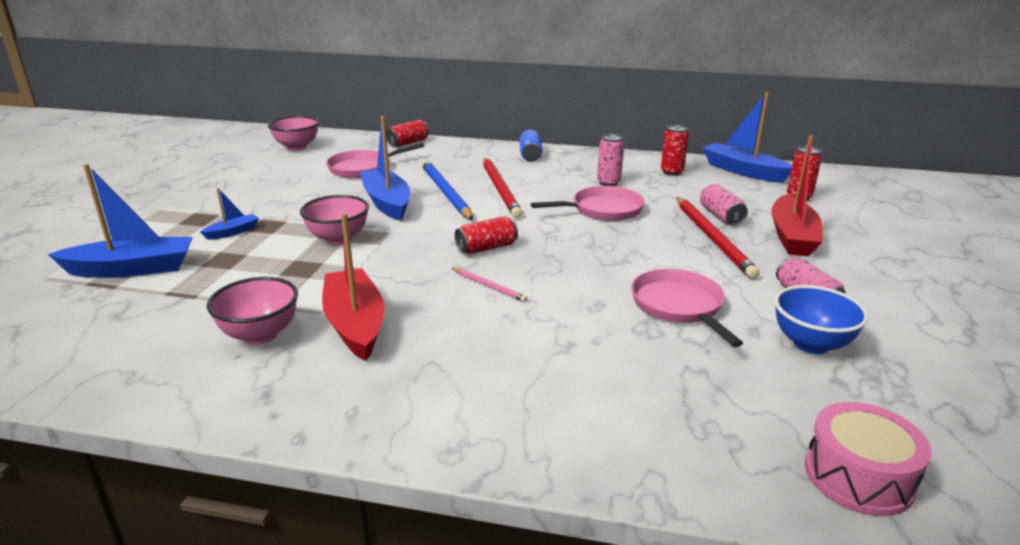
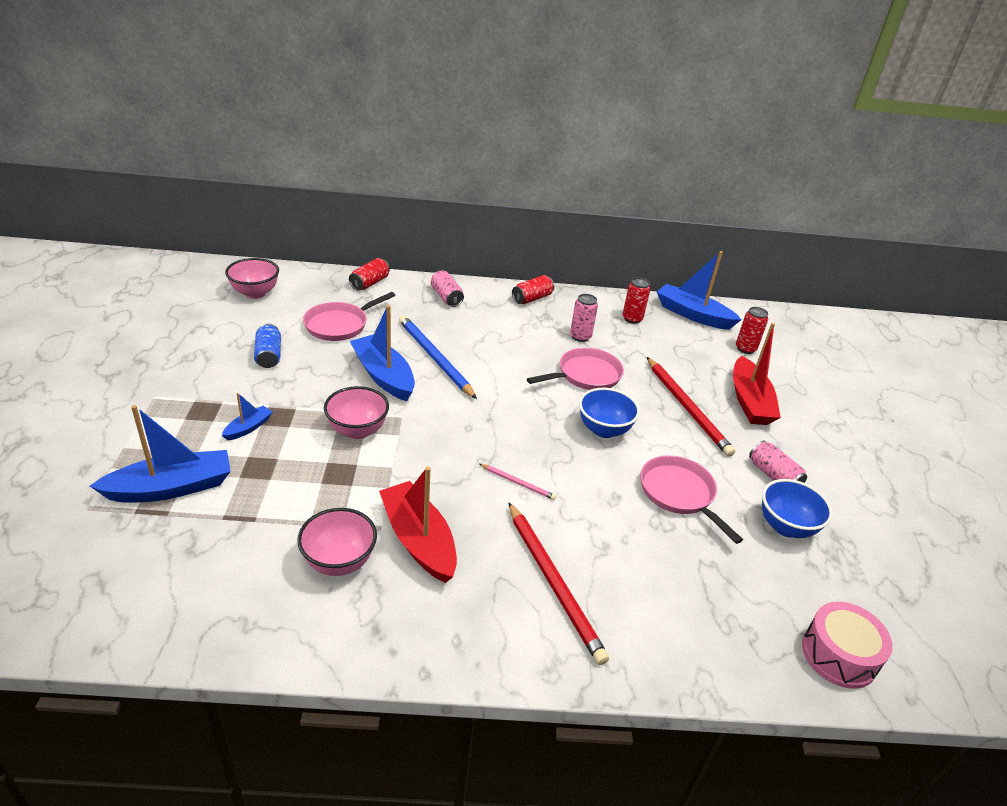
camera: 15 degrees left, 10 degrees up
red can [455,216,518,254] -> red can moved to [512,275,554,304]
red pencil [483,158,522,218] -> red pencil moved to [508,502,609,665]
blue can [520,130,543,161] -> blue can moved to [254,324,281,368]
pink can [700,184,748,225] -> pink can moved to [431,271,464,307]
none -> blue bowl [579,388,640,438]

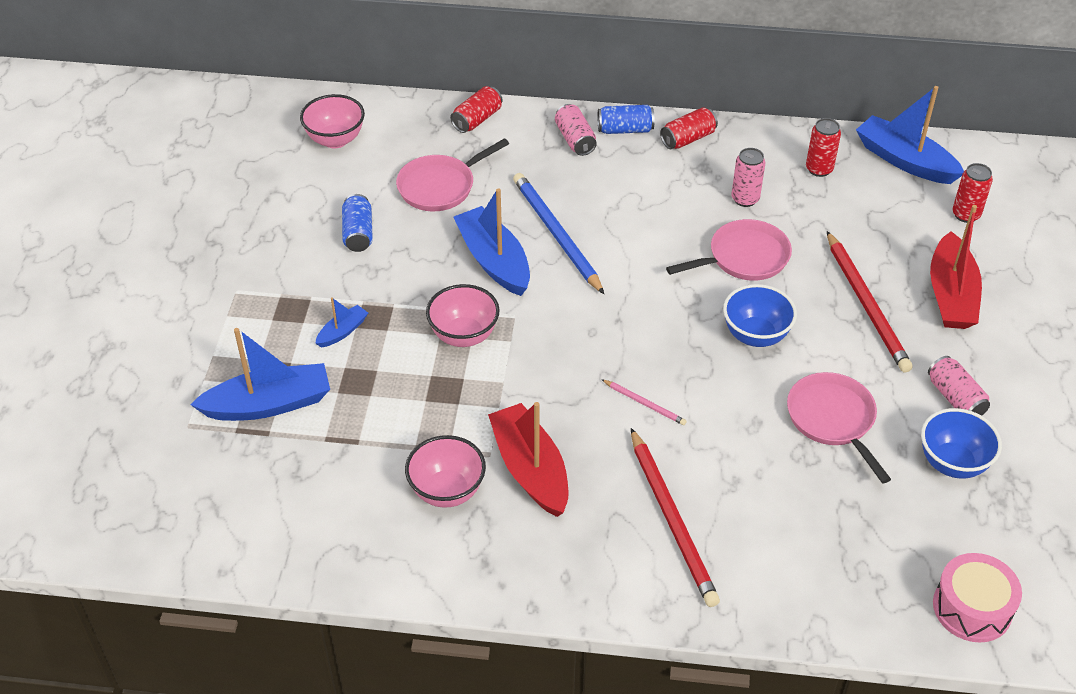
camera: 10 degrees right, 10 degrees up
none -> blue can [598,105,655,134]

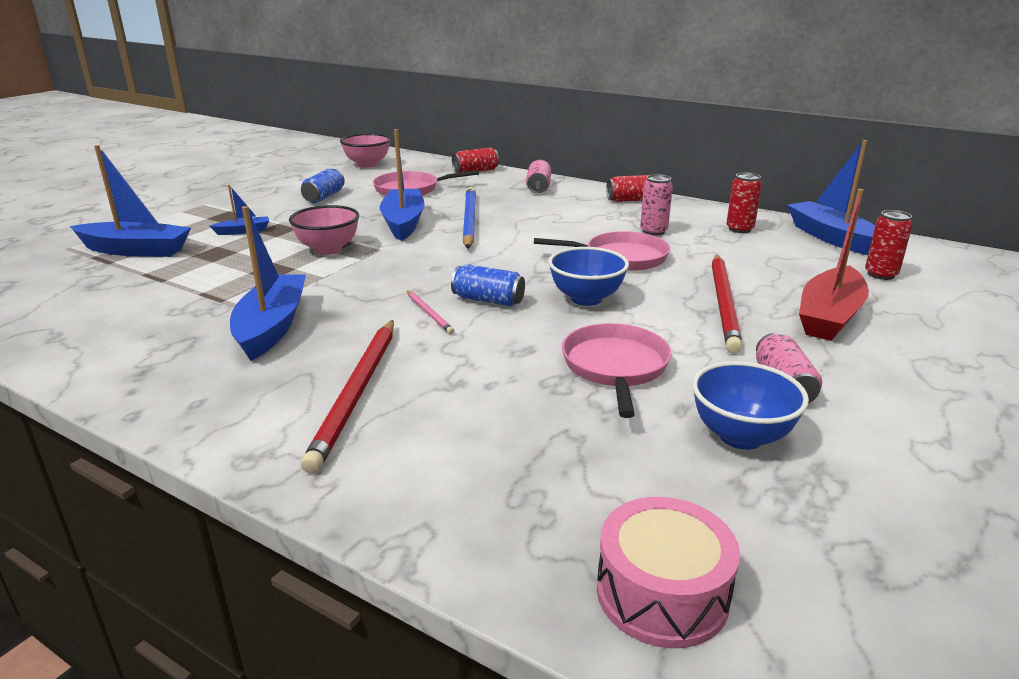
camera: 25 degrees right, 20 degrees down
pink bowl [405,435,486,508] -> none
red boat [488,402,568,517] -> blue boat [230,206,306,361]
blue can [598,105,655,134] -> blue can moved to [451,264,525,307]

